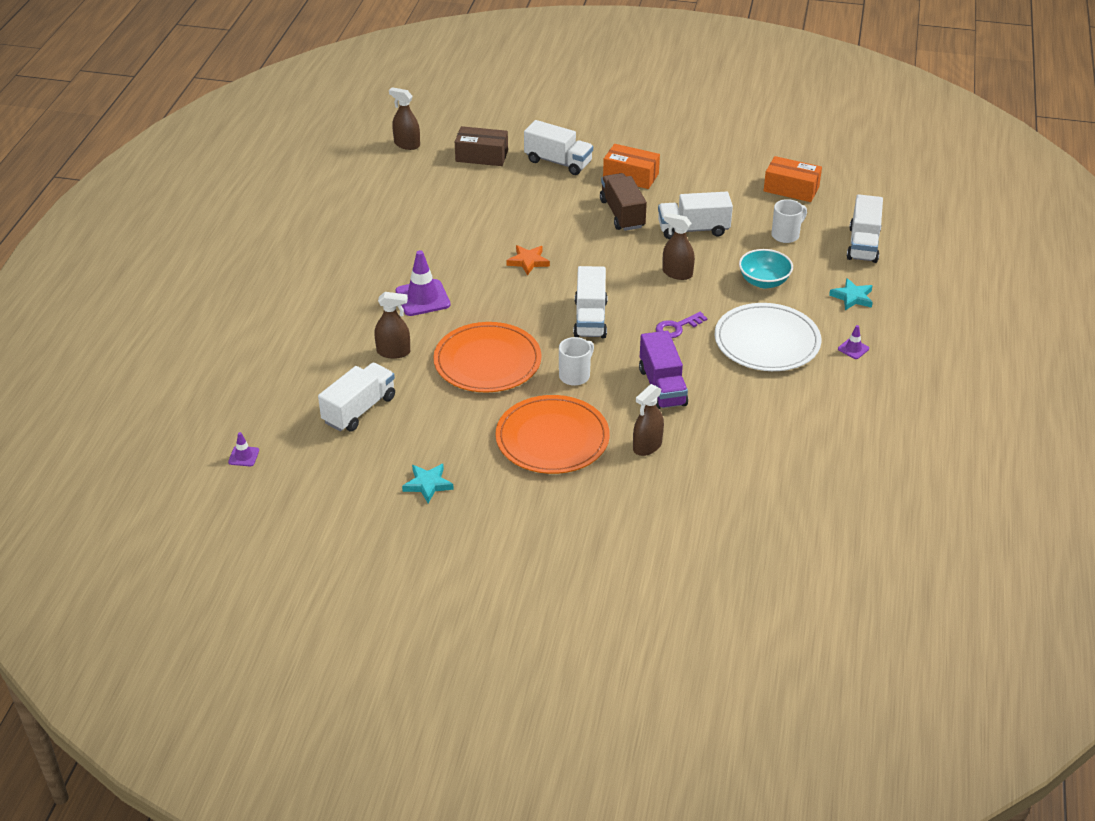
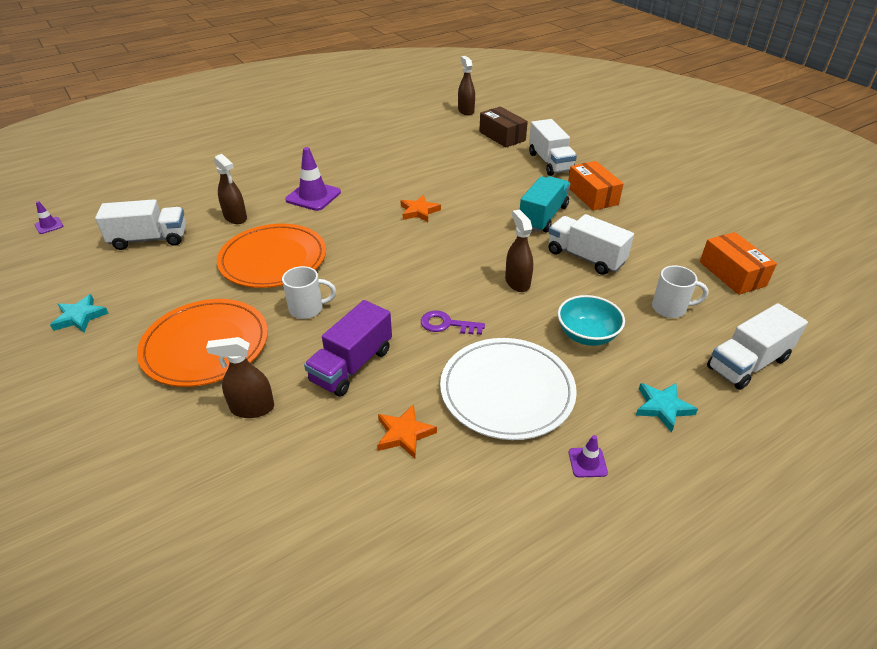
camera: 45 degrees right, 0 degrees up
white truck [573,266,607,338] -> none
brown truck [600,173,647,231] -> turquoise truck [520,176,570,232]
none -> orange star [377,404,437,459]

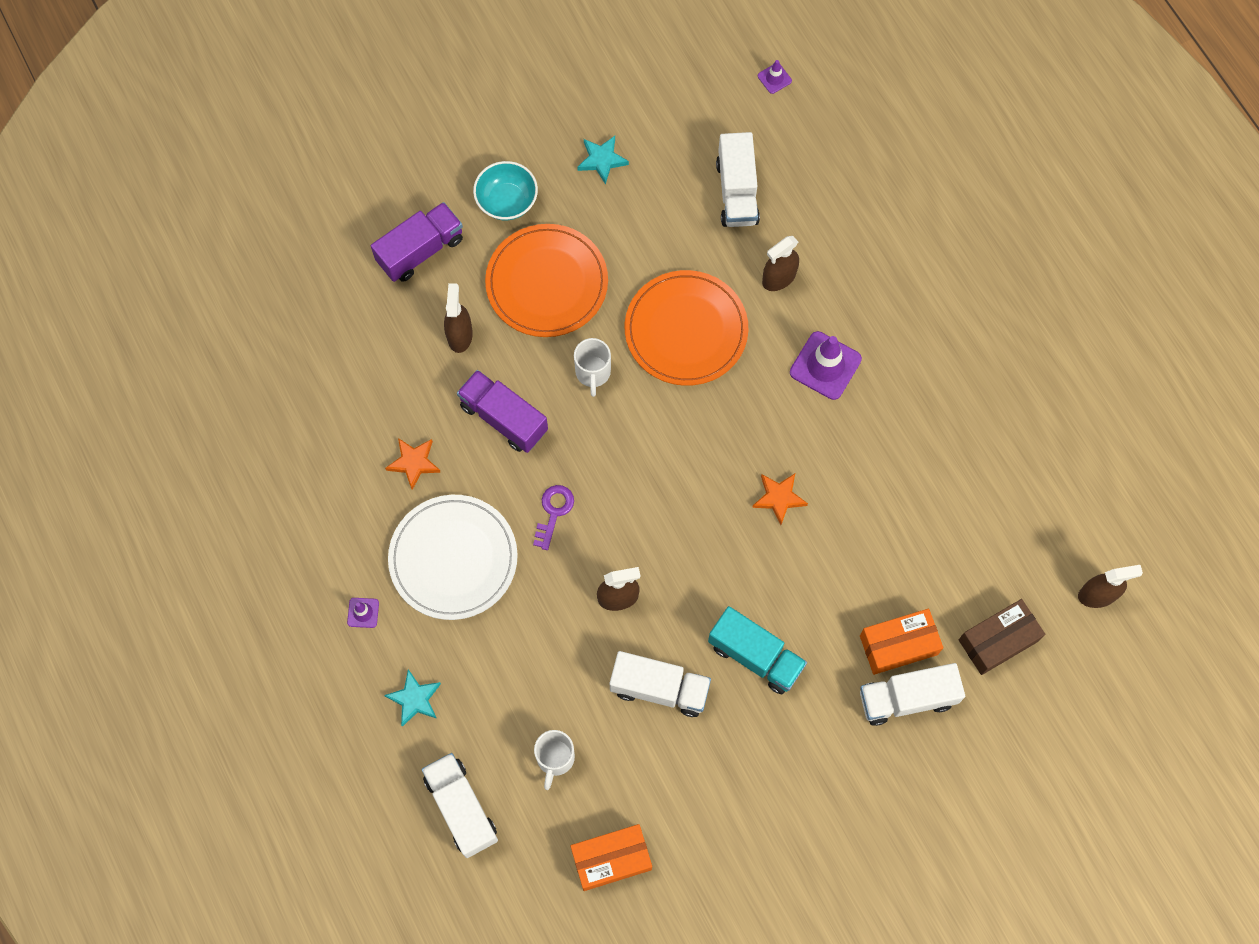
camera: 95 degrees right, 30 degrees up
white truck [548,214,634,275] -> white truck turned 60 degrees clockwise [610,651,711,717]
turquoise bowl [558,295,625,346] -> turquoise bowl moved to [473,161,538,220]
orange box [568,161,624,211] -> orange box moved to [860,609,943,675]
none -> purple truck [371,202,463,282]

